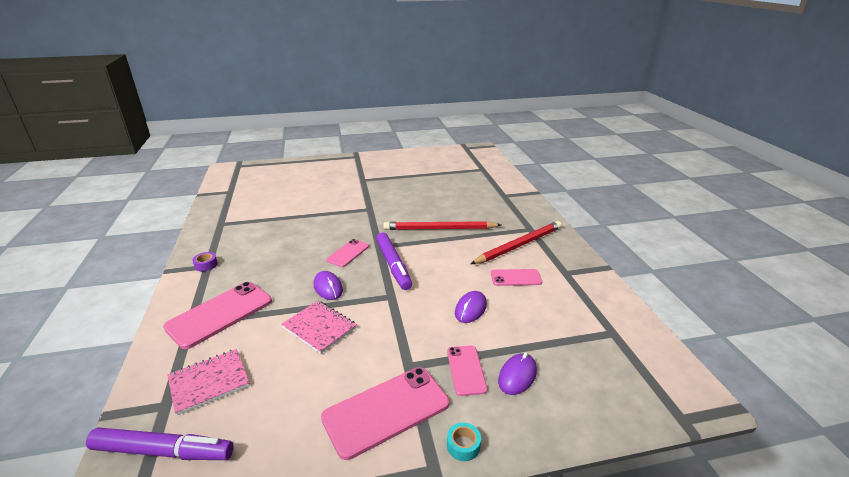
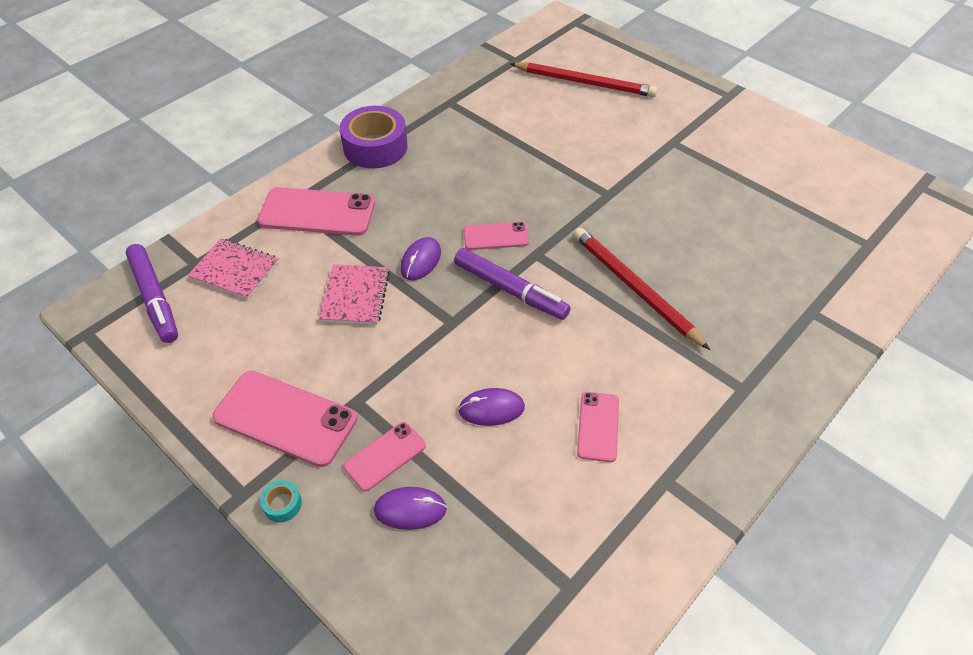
camera: 55 degrees right, 20 degrees up
purple tape [192,252,218,272] -> purple tape [340,106,407,168], size x2.43
purple marker [376,232,412,290] -> purple marker turned 90 degrees counterclockwise [454,248,571,320]
red pencil [470,221,562,264] -> red pencil moved to [510,62,657,97]
pink phone [491,269,542,286] -> pink phone turned 45 degrees clockwise [577,392,619,462]

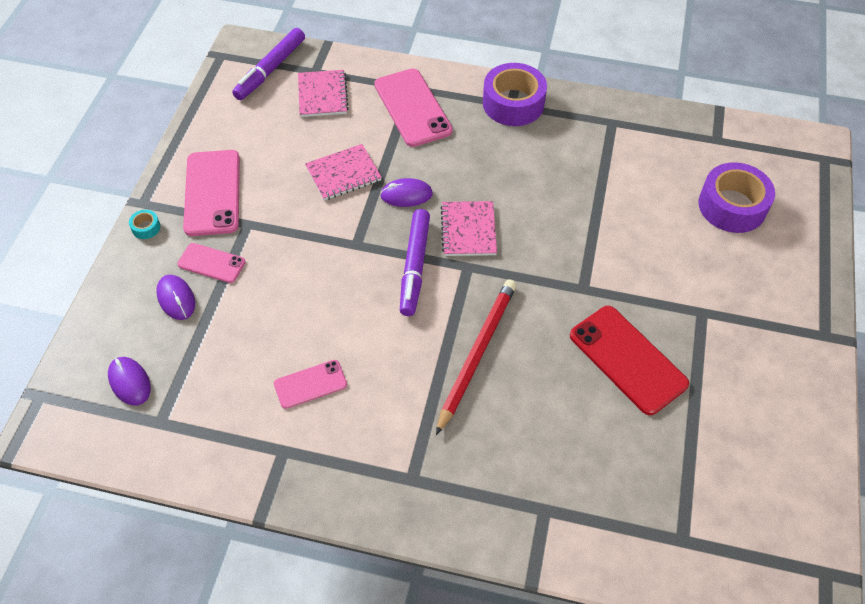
camera: 60 degrees right, 5 degrees up
purple mouse [458,388,525,426] -> purple mouse moved to [108,357,151,405]
pink phone [463,222,529,250] -> pink notebook [440,201,497,256]
red pencil [510,62,657,97] -> purple tape [699,162,775,233]
none -> red phone [570,306,689,415]

